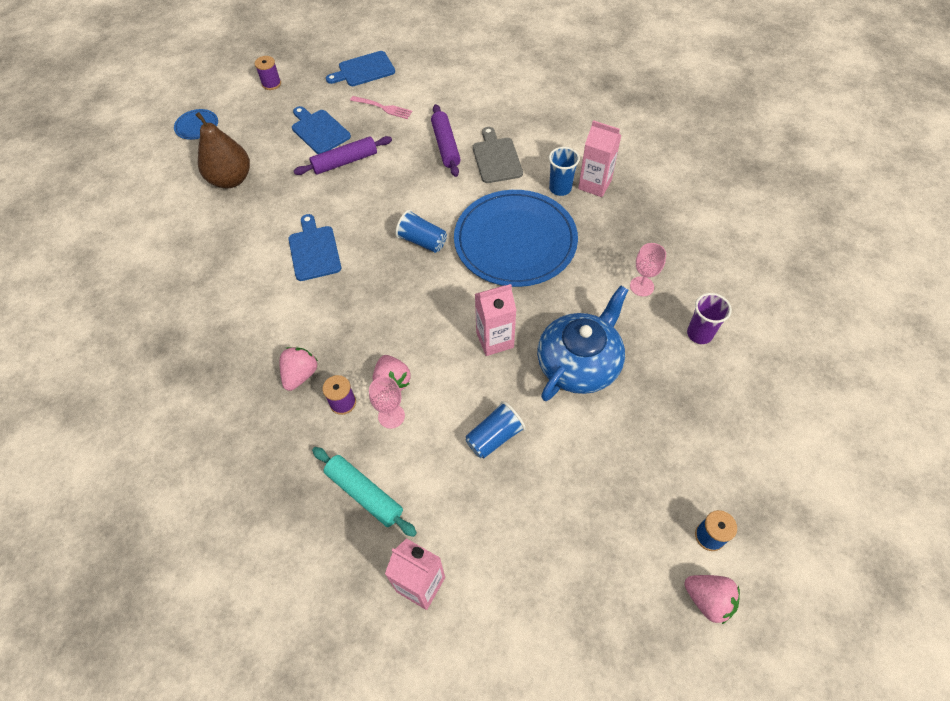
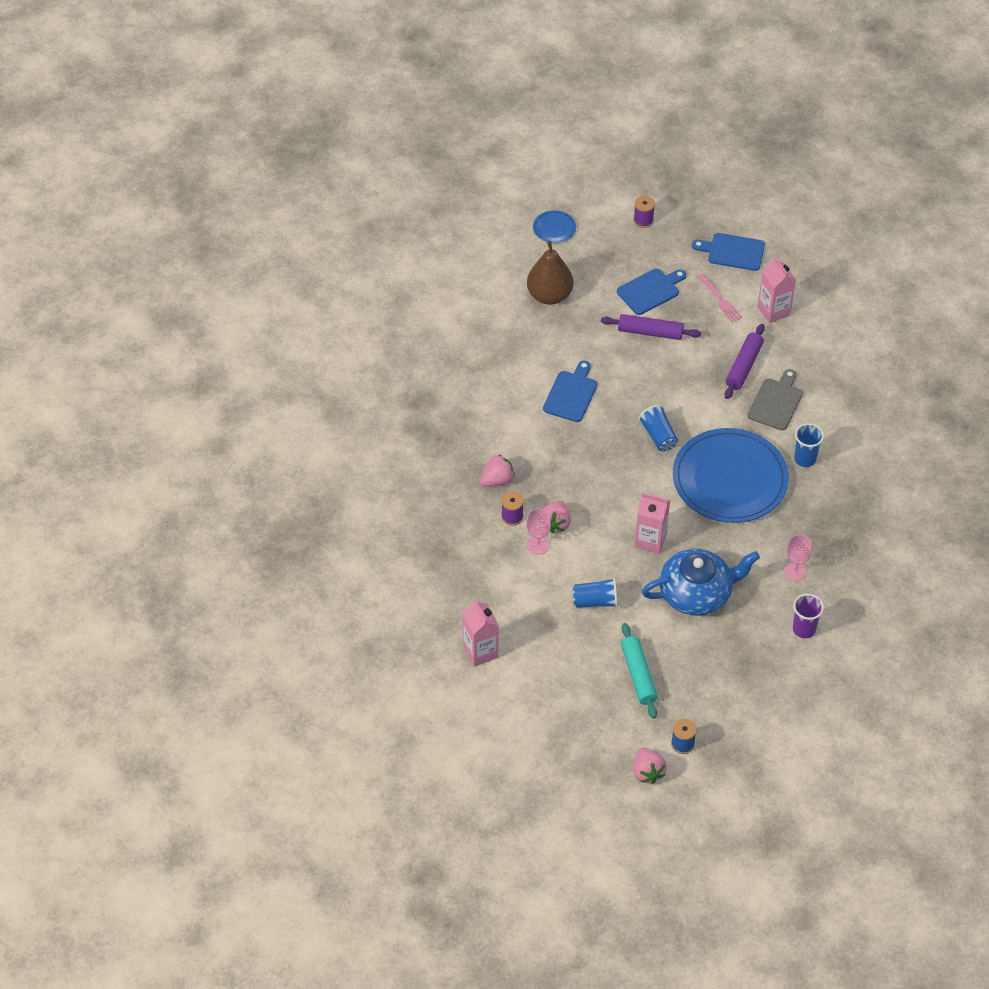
camera: 35 degrees right, 5 degrees down
blue cutting board [292,106,351,154] -> blue cutting board turned 60 degrees clockwise [617,269,686,315]
turquoise rolling pin [312,447,417,537] -> turquoise rolling pin moved to [621,623,658,719]
pink carton [578,120,622,197] -> pink carton moved to [757,256,796,323]

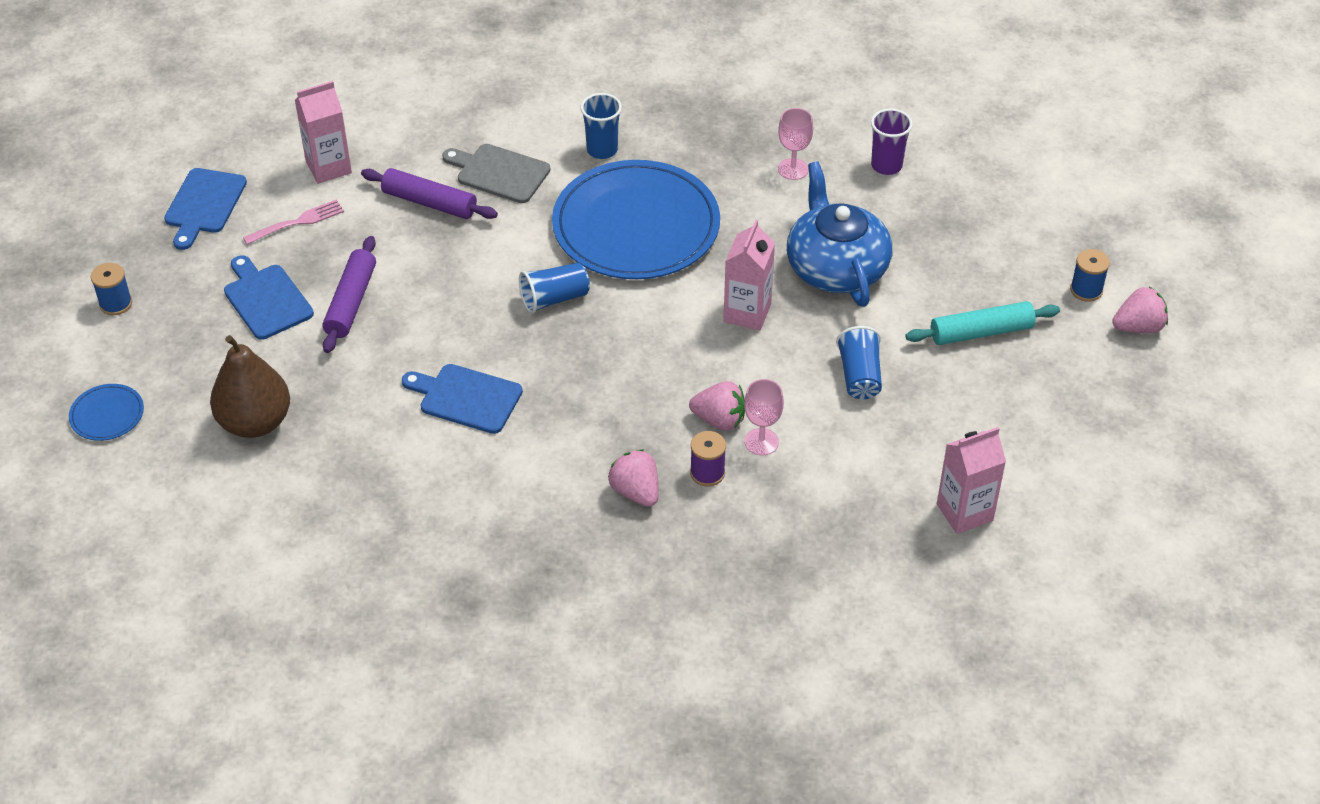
camera: 90 degrees left, 5 degrees down
purple spool [633,196,655,228] -> blue spool [91,263,132,315]

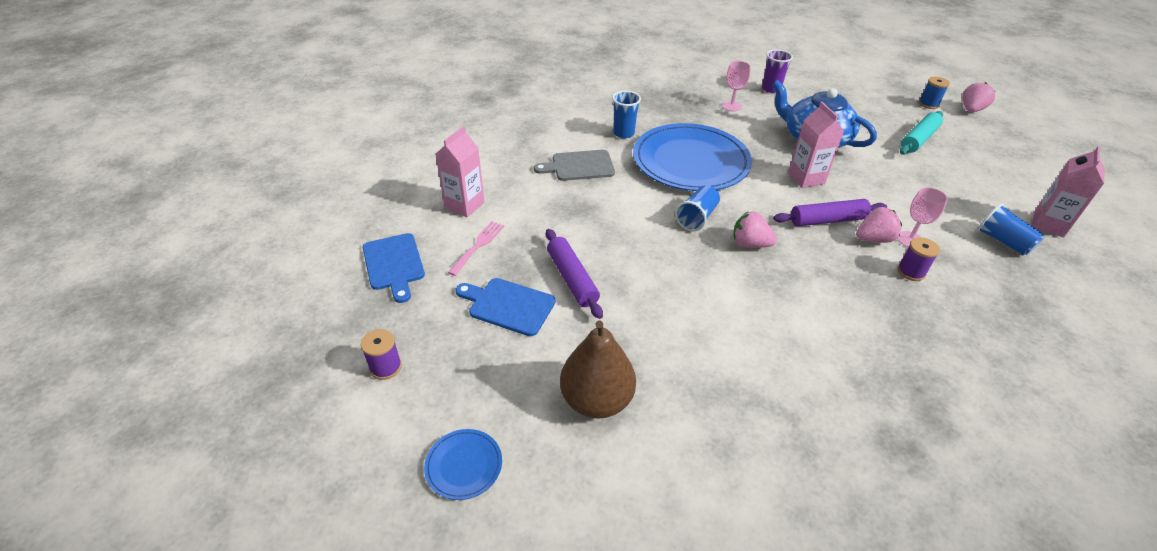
camera: 35 degrees left, 5 degrees down
blue spool [91,263,132,315] -> purple spool [361,329,402,380]
purple rolling pin [361,168,498,219] -> purple rolling pin moved to [773,199,887,226]
blue cutting board [402,364,523,434] -> none
pink strawberry [608,450,659,507] -> pink strawberry moved to [733,211,777,248]
blue cup [836,326,882,399] -> blue cup moved to [977,204,1044,255]

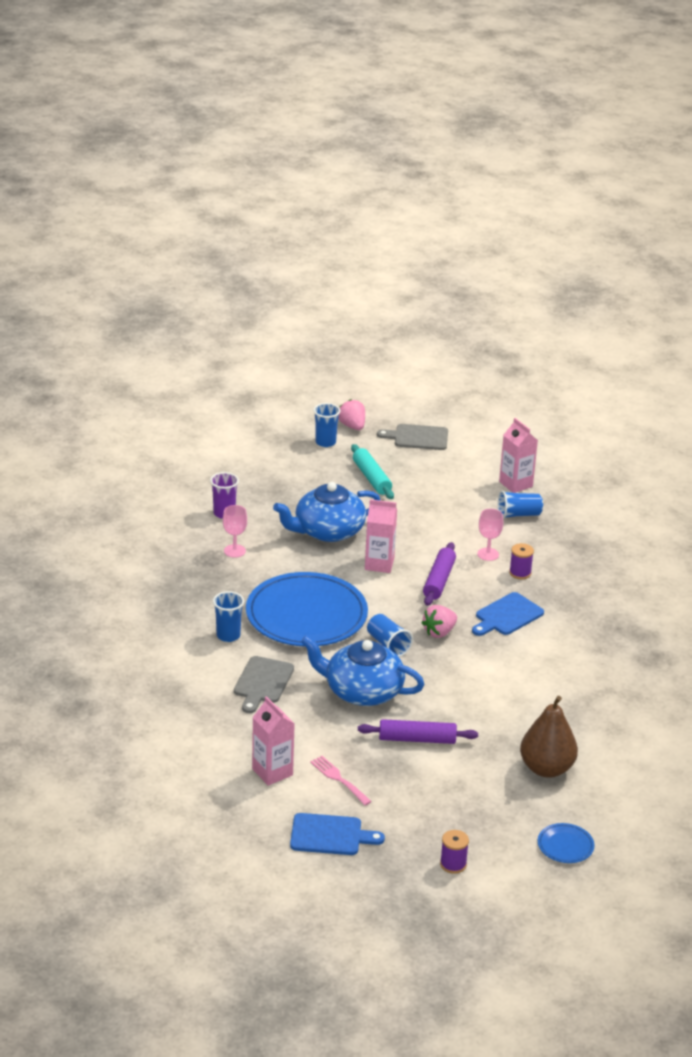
camera: 65 degrees left, 10 degrees down
blue cutting board [456,278,556,336] -> blue cutting board moved to [472,592,544,636]
pink strawberry [856,207,902,243] -> none
blue spool [919,77,950,109] -> blue cup [313,403,340,447]
none -> blue teapot [301,636,425,706]
none -> grey cutting board [377,424,448,450]

